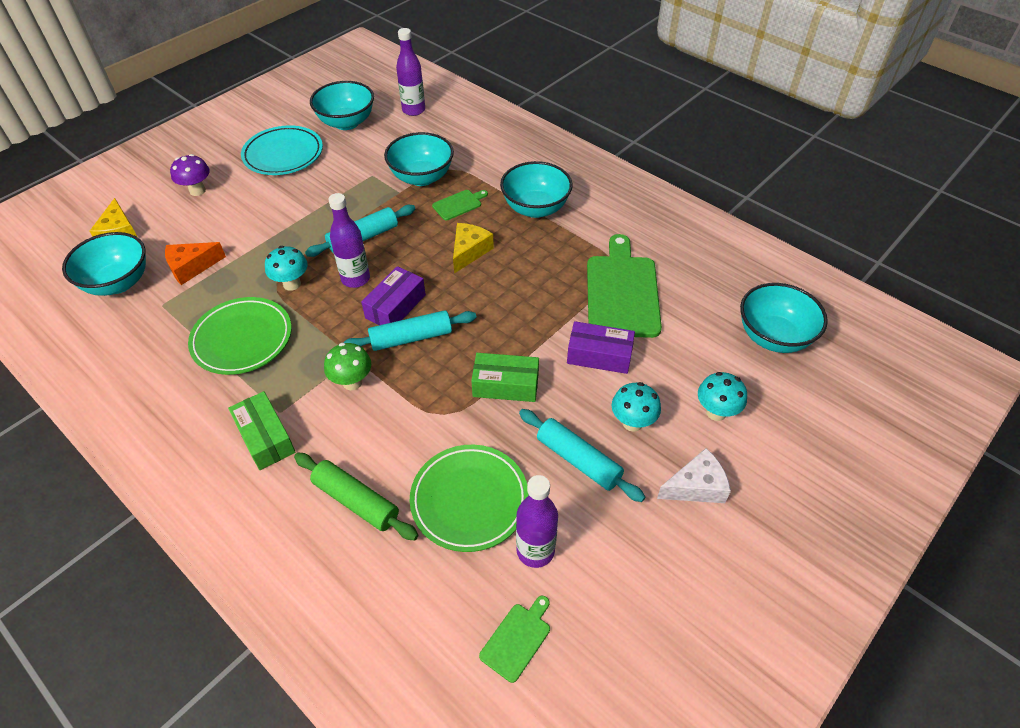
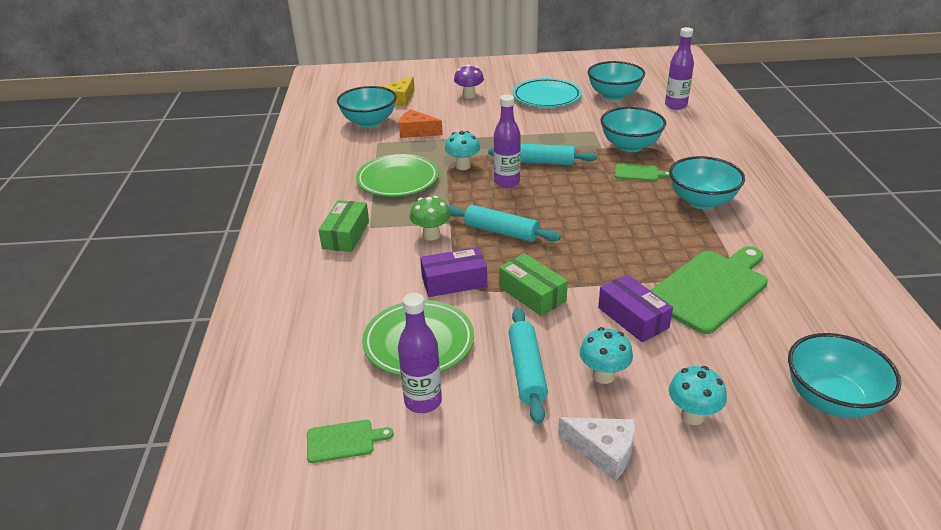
camera: 45 degrees right, 15 degrees down
green rolling pin [294,453,419,541] -> none
purple box [361,266,426,325] -> purple box moved to [420,247,487,297]
yellow cheese [453,223,494,273] -> none

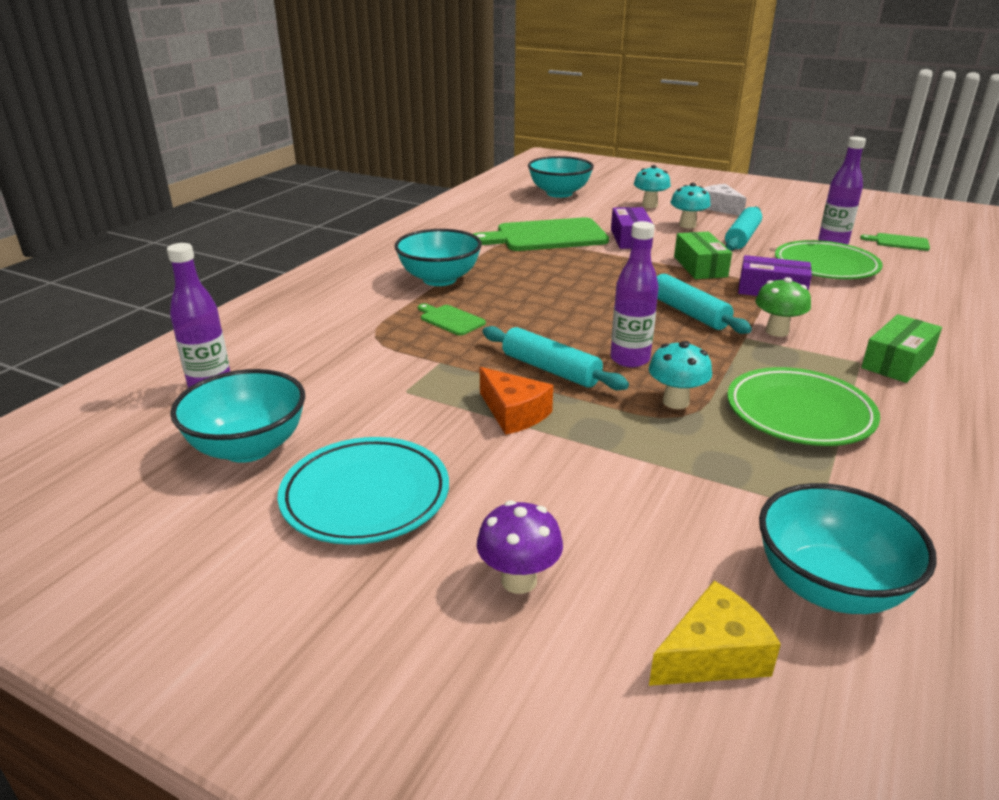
camera: 150 degrees left, 5 degrees down
orange cheese [399,109,443,138] -> orange cheese moved to [480,367,553,435]
turquoise bowl [600,107,666,152] -> none

